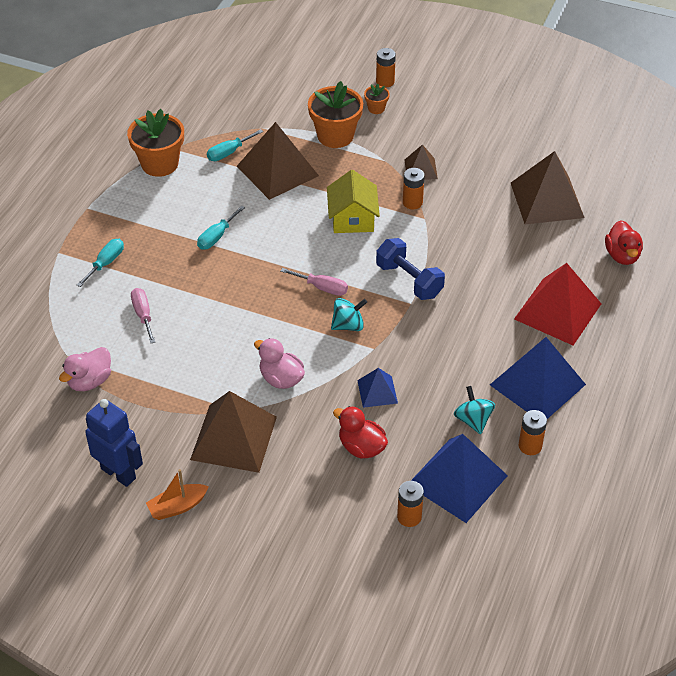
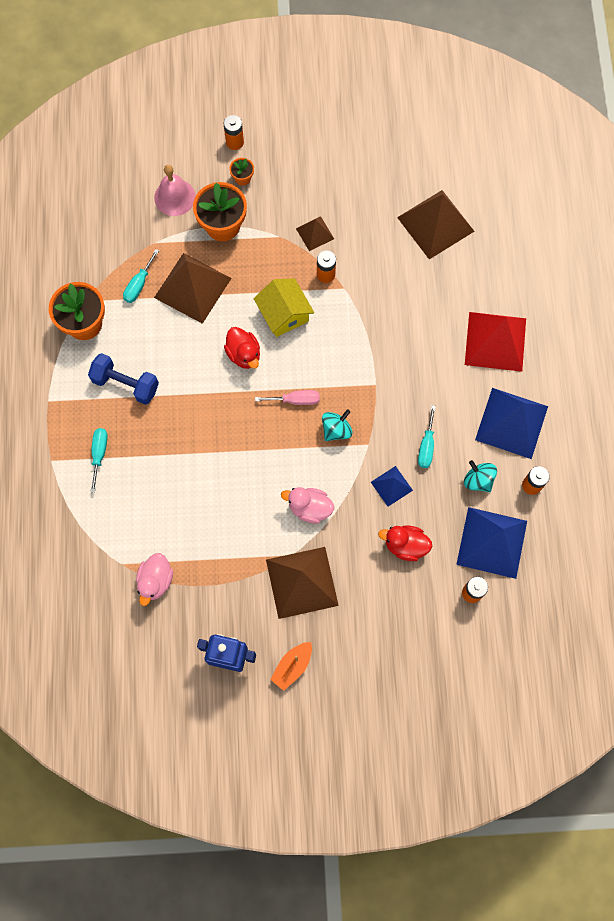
camera: 25 degrees left, 25 degrees up
pink screwdriver [131,288,155,343] -> none
turquoise screwdriver [197,206,245,249] -> turquoise screwdriver moved to [418,405,436,468]
blue dumbbell [376,238,445,300] -> blue dumbbell moved to [88,353,159,405]
red duck [605,220,643,265] -> red duck moved to [224,327,260,369]
none -> pink bell [154,165,196,216]

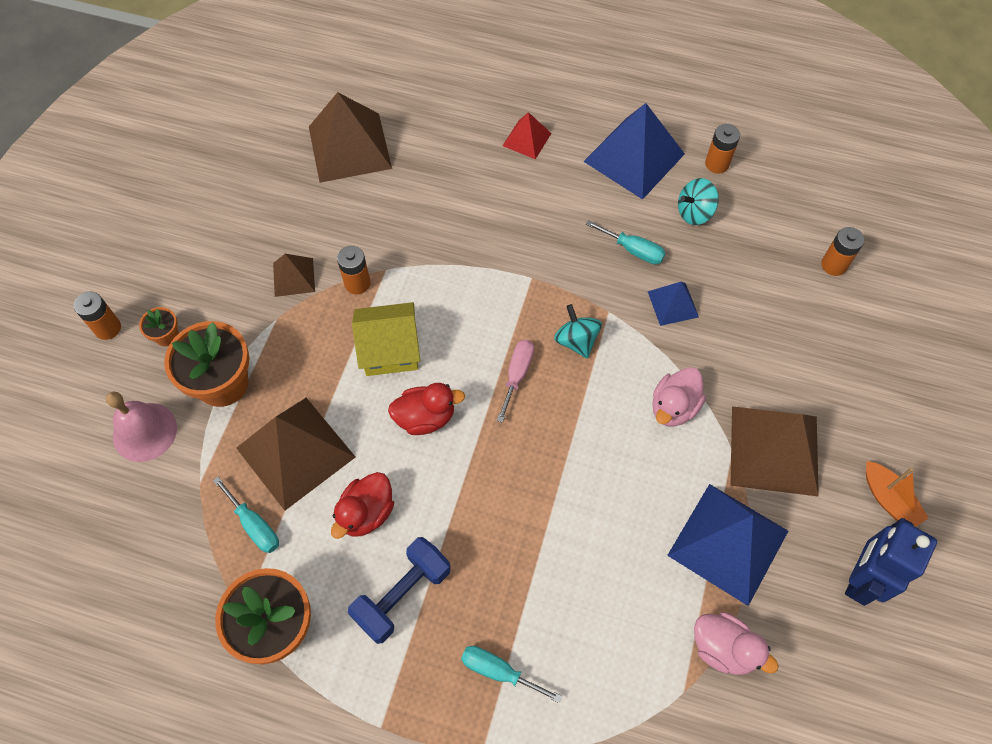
camera: 70 degrees left, 10 degrees down
red duck [378,525,432,561] -> red duck moved to [331,472,394,539]
blue pyramid [456,507,527,579] -> blue pyramid moved to [667,484,788,606]
red pyramid [465,312,526,372] -> red pyramid [503,112,552,159], size x0.51

